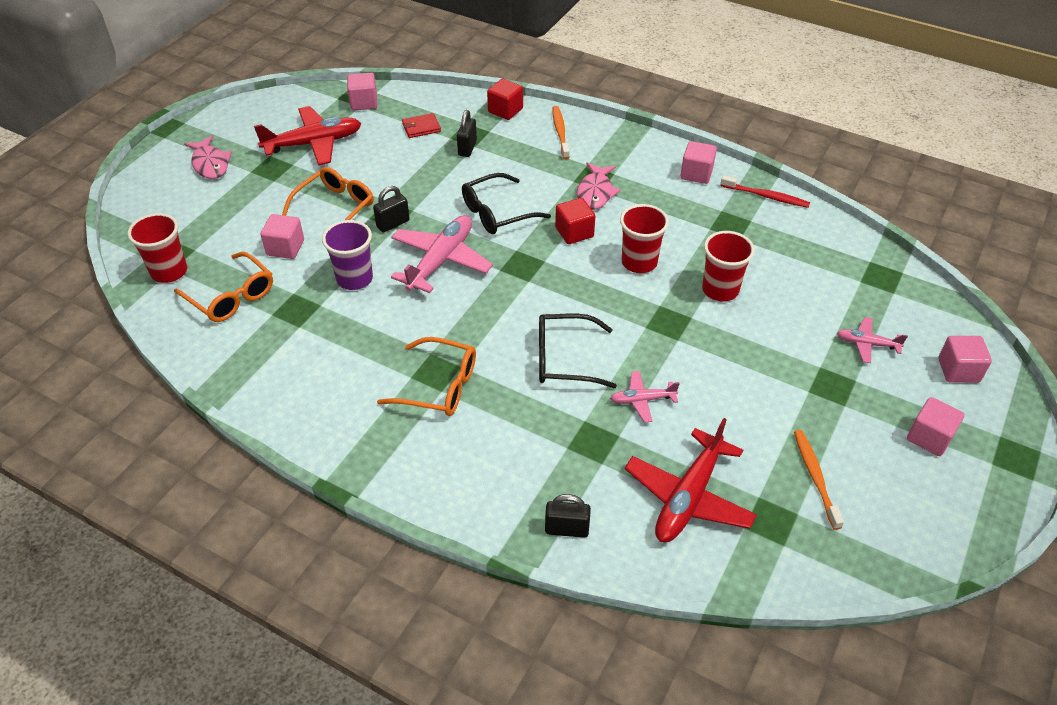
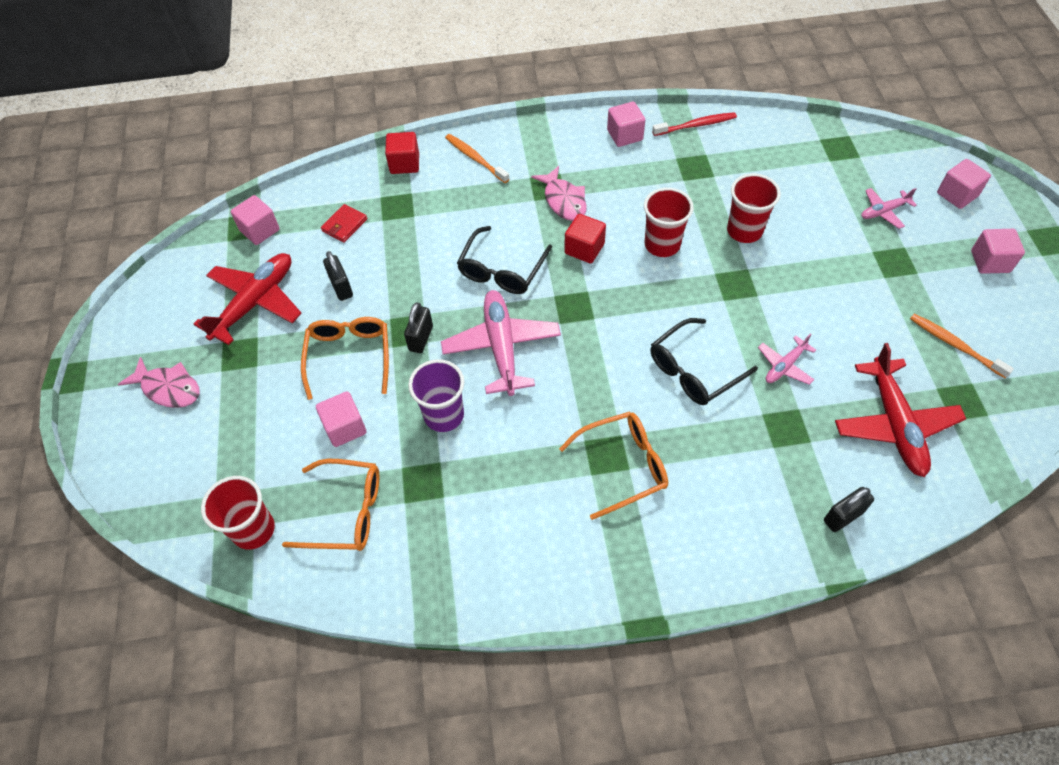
camera: 35 degrees left, 10 degrees up
black padlock [457,110,477,157] -> black padlock moved to [323,251,353,301]

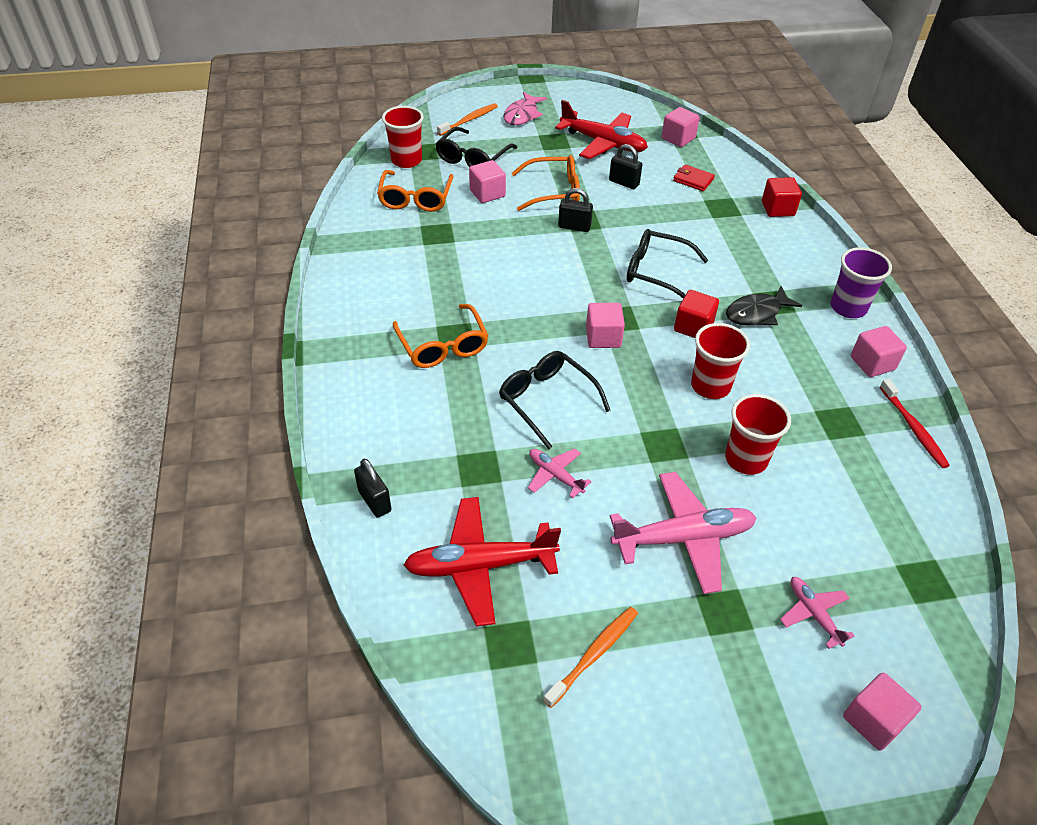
camera: 85 degrees right, 10 degrees down
black padlock [323,251,353,301] -> black padlock turned 60 degrees clockwise [609,144,642,189]
purple cup [408,359,464,432] -> purple cup moved to [831,247,892,318]
pink plane [441,290,561,396] -> pink plane moved to [610,472,757,594]
orange toothbrush [445,134,509,183] -> orange toothbrush moved to [437,103,498,136]
pink fish [531,166,587,221] -> black fish [726,286,802,325]
pink cube [971,229,1025,274] -> pink cube moved to [586,303,625,348]
none -> black glasses [435,127,517,167]

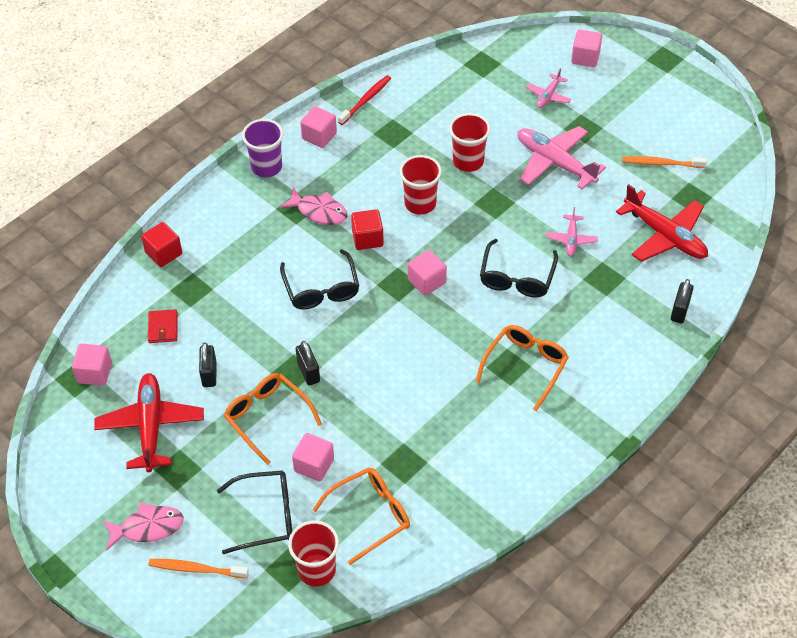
camera: 125 degrees left, 5 degrees up
black fish [726,286,802,325] -> pink fish [279,187,348,225]

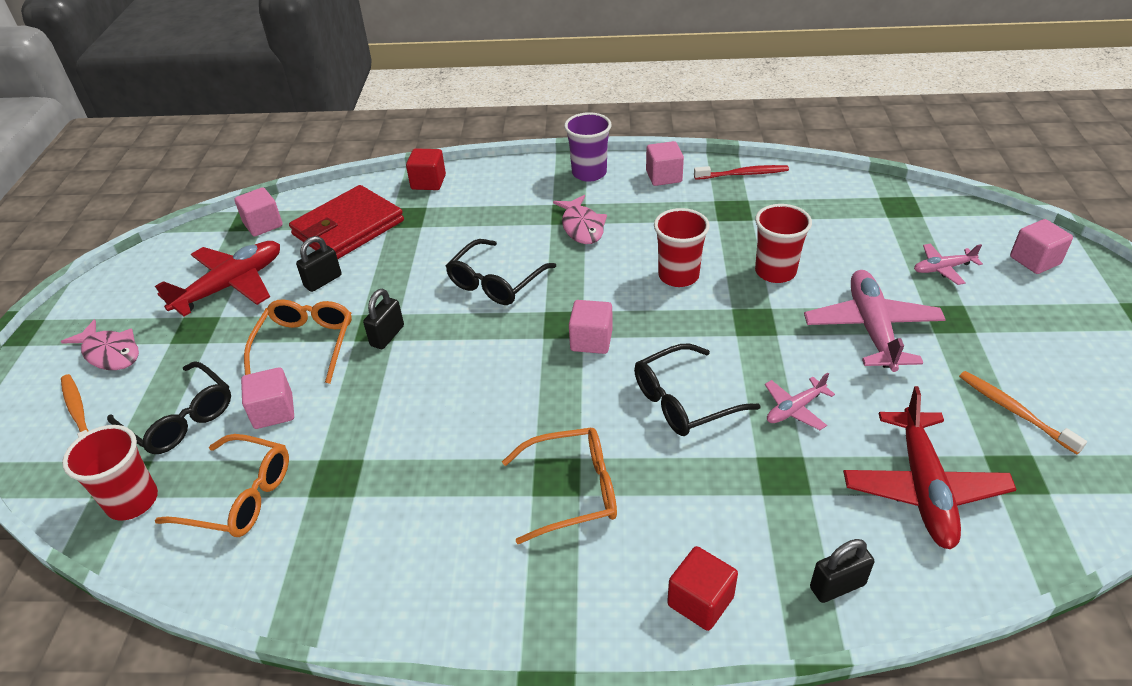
camera: 50 degrees right, 10 degrees down
red wallet [148,309,178,343] -> red wallet [289,185,404,259], size x2.25
red cube [351,209,384,250] -> red cube moved to [667,546,738,631]

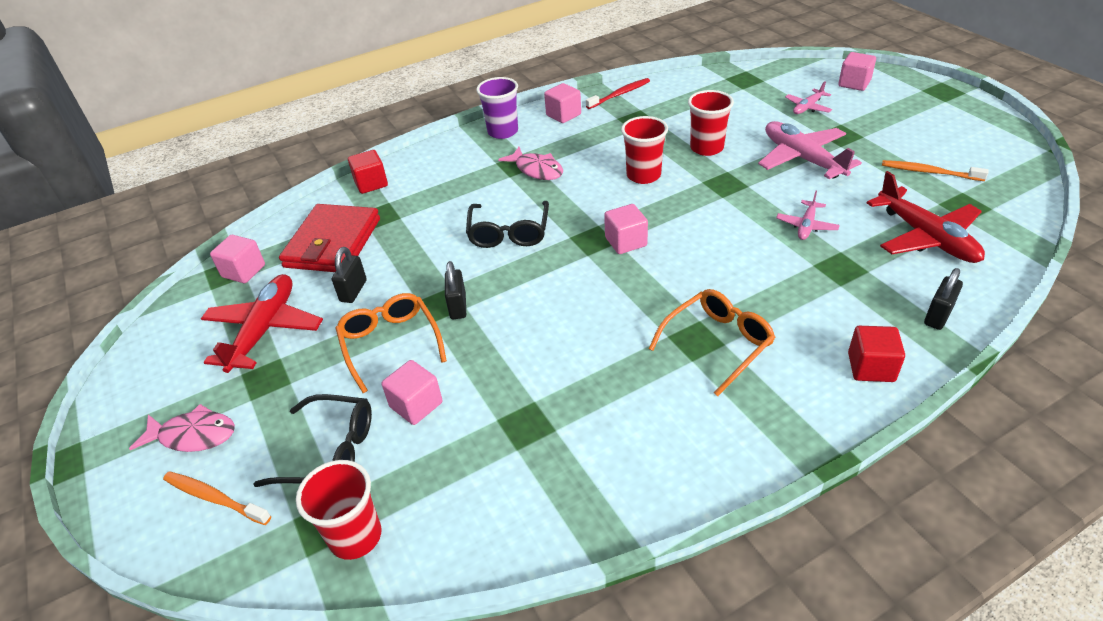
camera: 30 degrees left, 0 degrees up
orange glasses [155,434,289,537] -> none
black glasses [634,344,761,436] -> none

